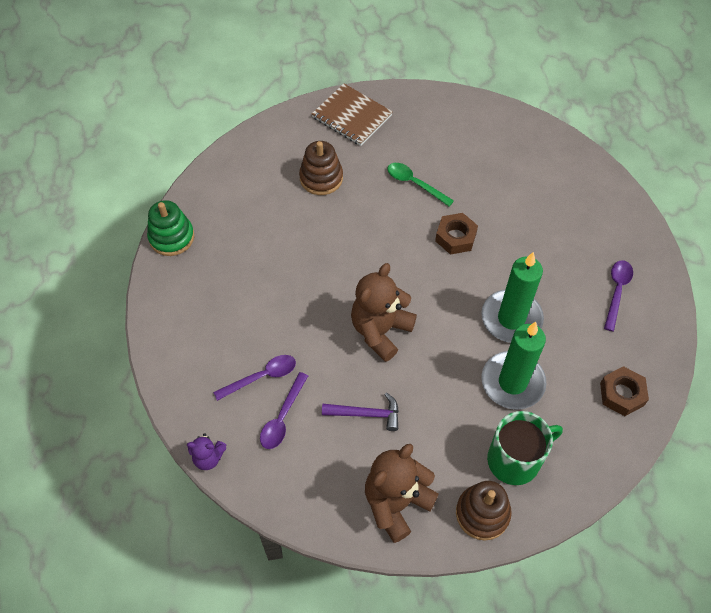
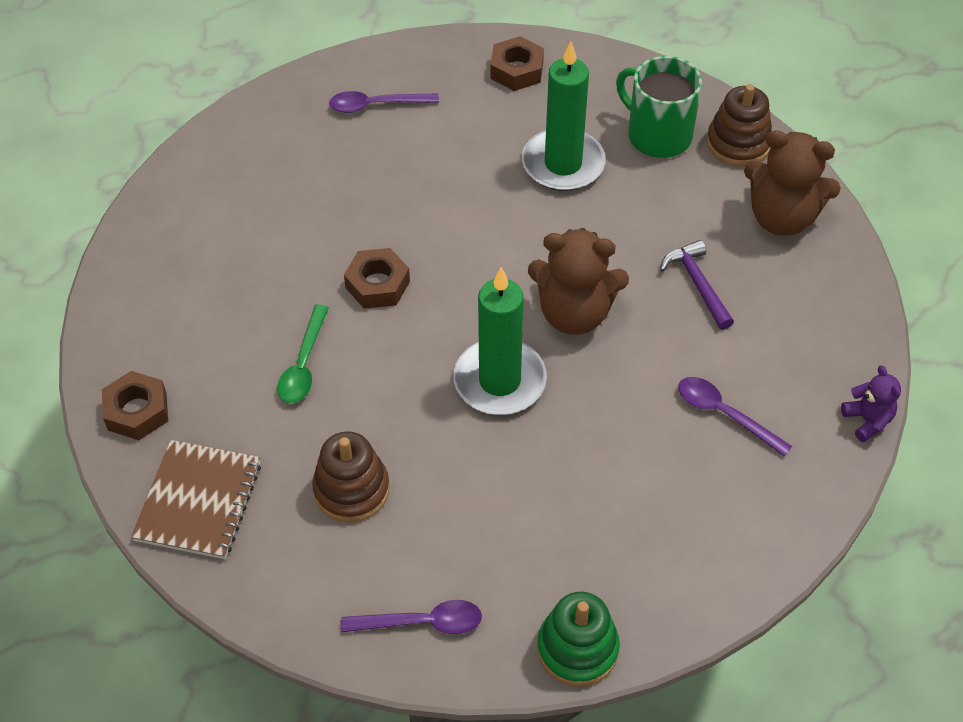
camera: 115 degrees left, 5 degrees down
purple spoon [260,372,308,449] -> purple spoon moved to [341,600,482,634]
green candle [481,252,544,343] -> green candle moved to [453,267,547,415]
none -> brown nut [102,371,168,440]

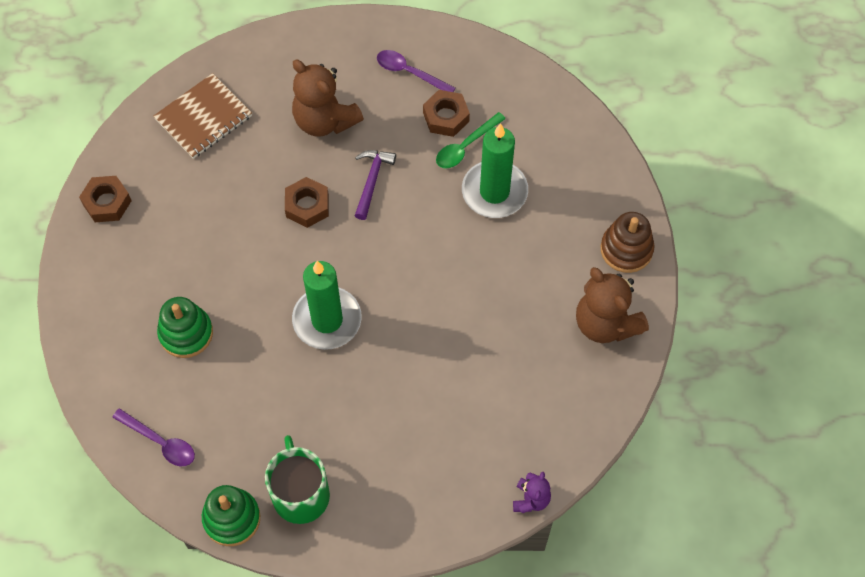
camera: 35 degrees right, 10 degrees up
brown notebook [131,440,261,559] -> brown notebook moved to [154,73,252,159]
green spoon [277,304,329,403] -> green spoon moved to [436,112,506,169]
brown stacking toy [312,431,390,522] -> green stacking toy [157,297,213,358]
brown nut [491,36,544,91] -> brown nut moved to [423,90,470,137]
brown teddy bear [528,228,629,334] -> brown teddy bear moved to [292,60,364,137]
green mug [616,56,702,158] -> green mug moved to [265,435,330,524]
purple hammer [660,240,734,330] -> purple hammer moved to [355,150,396,220]
purple spoon [678,377,792,457] -> none

